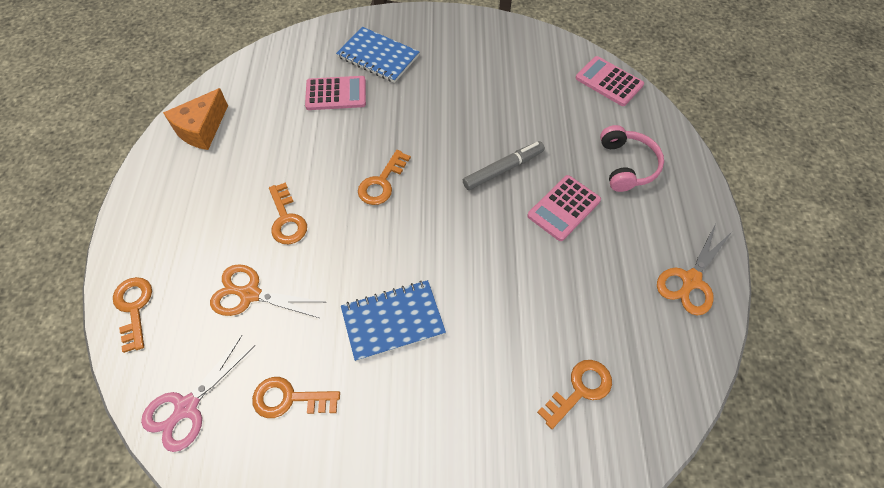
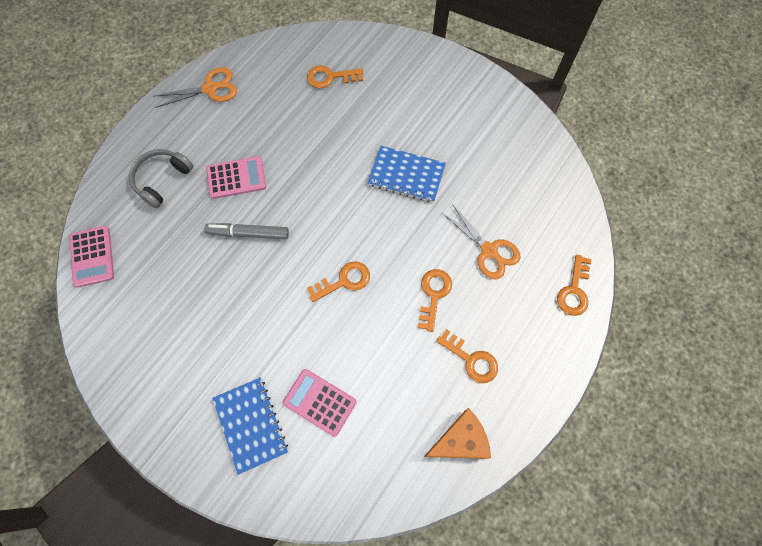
camera: 145 degrees left, 10 degrees up
pink scissors [141,335,255,452] -> none
orange key [252,377,340,418] -> orange key moved to [436,329,498,383]
pink headphones [600,125,664,192] -> grey headphones [129,149,193,208]

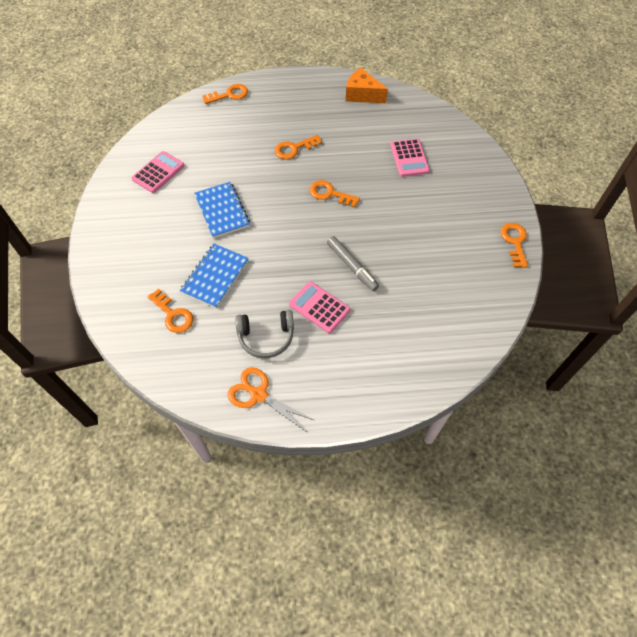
camera: 130 degrees left, 10 degrees down
pink calculator [69,226,114,287] -> pink calculator moved to [132,151,184,193]
grey headphones [129,149,193,208] -> grey headphones moved to [235,310,294,358]
blue notebook [212,377,288,475] -> blue notebook moved to [180,244,249,308]
orange key [436,329,498,383] -> orange key moved to [501,223,528,268]
orange scissors [441,204,520,279] -> none

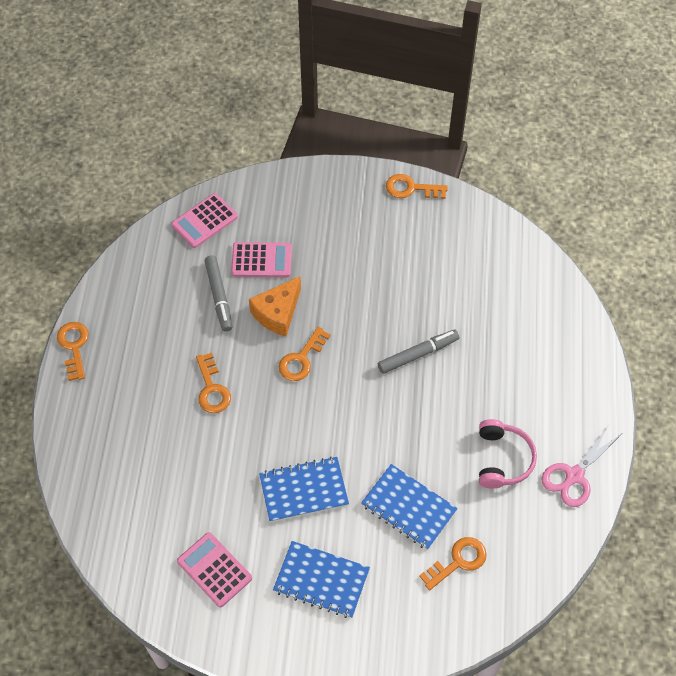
camera: 80 degrees left, 0 degrees up
orange key [202,84,248,104] -> orange key moved to [57,322,89,381]
orange scissors [227,367,314,431] -> pink scissors [541,425,621,507]
grey headphones [235,310,294,358] -> pink headphones [479,419,537,488]
pink calculator [289,281,350,333] -> pink calculator moved to [171,193,238,248]
orange cheese [346,68,388,103] -> orange cheese moved to [249,276,301,336]
none -> grey marker [205,255,232,332]
none -> blue notebook [273,541,370,618]

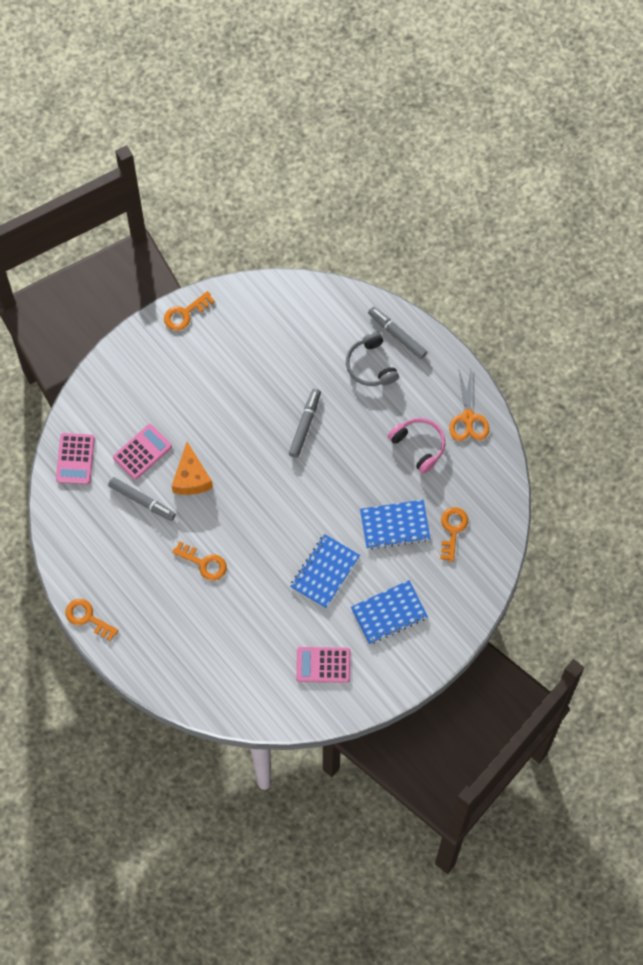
camera: 45 degrees left, 10 degrees up
orange key [279,327,331,381] -> none
pink scissors [541,425,621,507] -> orange scissors [449,367,489,441]
none -> grey headphones [346,331,399,386]
none -> grey marker [368,307,427,359]

